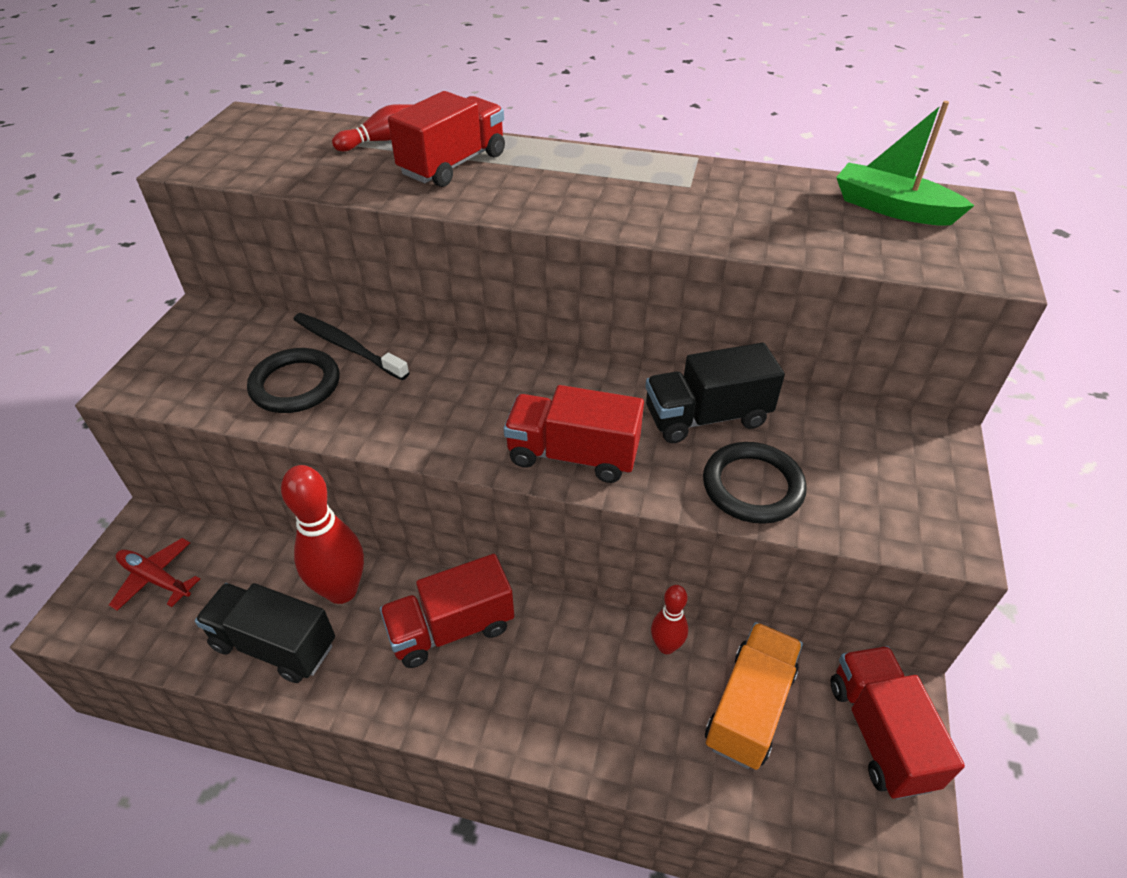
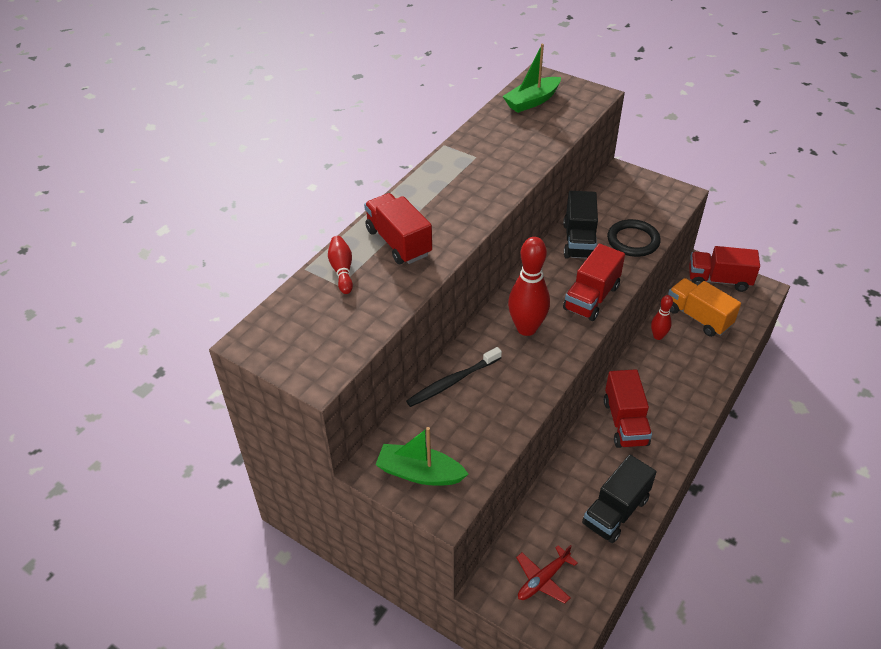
camera: 70 degrees left, 0 degrees up
black ring [247,348,340,413] -> none
red bowling pin [281,465,364,604] -> red bowling pin moved to [508,237,550,336]
none -> green boat [375,427,468,486]

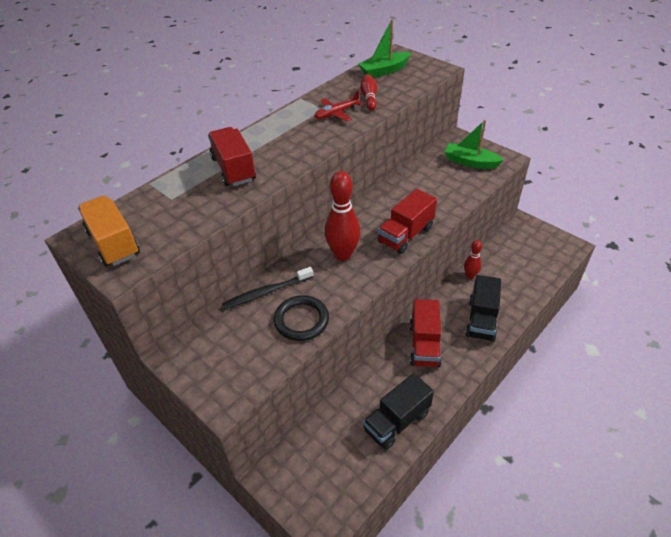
camera: 10 degrees right, 0 degrees up
red bowling pin [328,236,353,294] -> red bowling pin moved to [360,74,377,111]
green boat [375,427,468,486] -> green boat moved to [444,120,504,169]
red plane [516,545,577,604] -> red plane moved to [314,90,363,121]
black truck [563,191,598,259] -> black truck moved to [465,275,501,342]
black ring [607,219,661,257] -> black ring moved to [274,295,329,341]
orange truck [668,278,741,337] -> orange truck moved to [78,195,140,266]
red truck [689,246,760,292] -> none

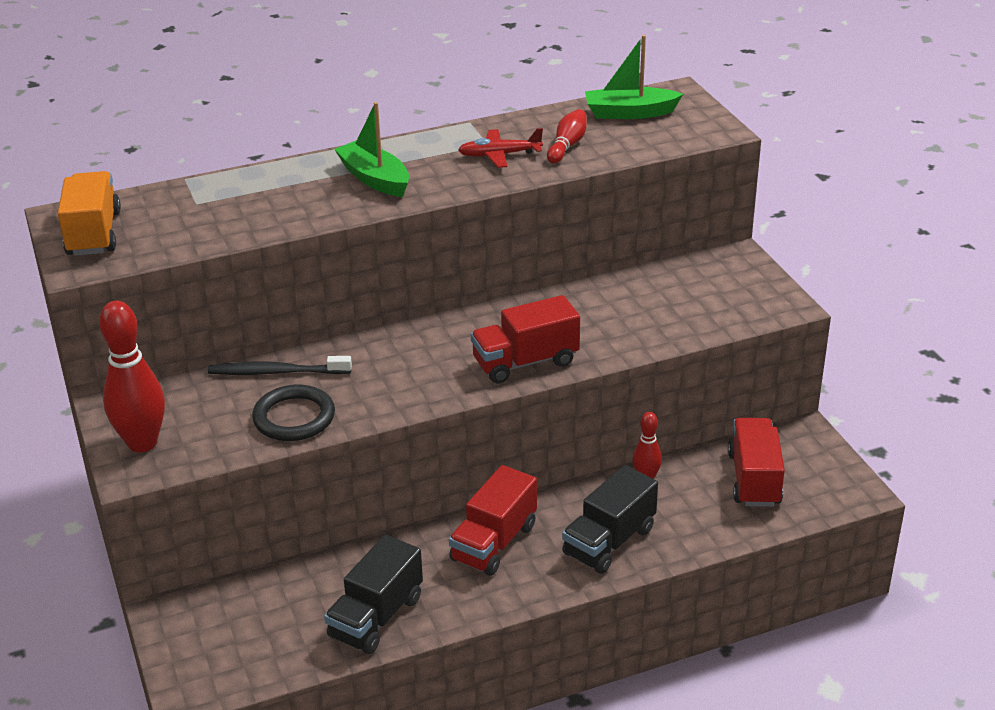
camera: 25 degrees right, 10 degrees down
red truck [208,127,256,186] -> red truck moved to [728,418,785,507]
red bowling pin [325,171,361,261] -> red bowling pin moved to [99,301,165,453]
black truck [363,373,434,450] -> black truck turned 45 degrees counterclockwise [324,535,423,654]
green boat [444,120,504,169] -> green boat moved to [334,102,409,197]

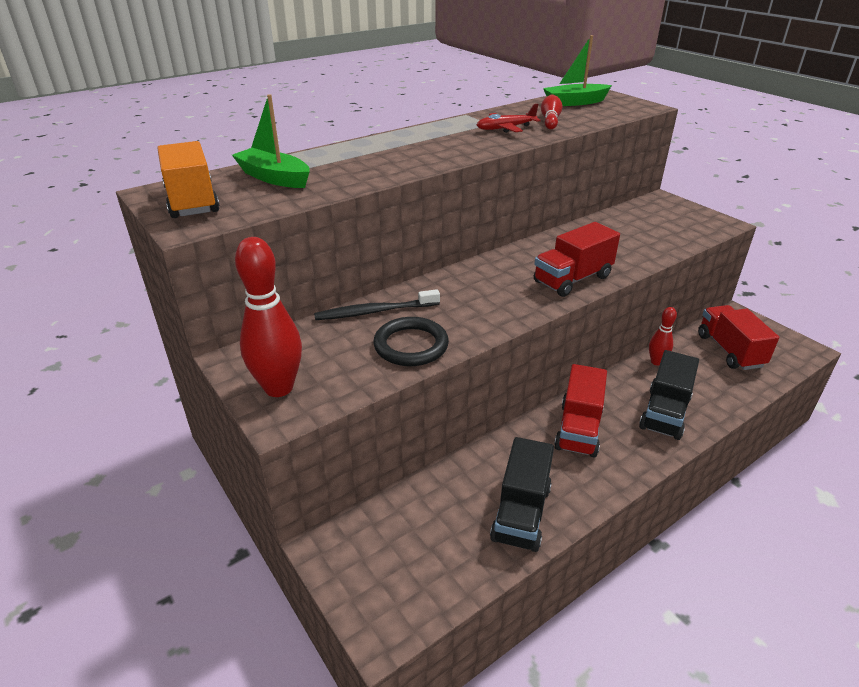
camera: 15 degrees left, 0 degrees up
green boat [334,102,409,197] -> green boat moved to [232,94,310,188]

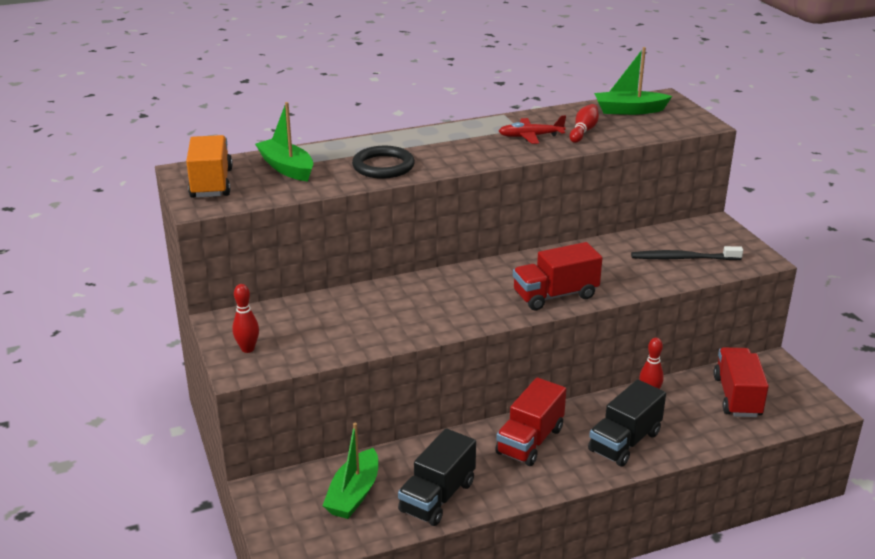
camera: 15 degrees right, 5 degrees down
red bowling pin [235,237,302,397] -> red bowling pin [232,284,259,353], size x0.54
black toothbrush [314,289,440,320] -> black toothbrush moved to [631,246,743,260]
black ring [373,317,449,366] -> black ring moved to [352,146,415,179]
none -> green boat [322,423,378,519]

